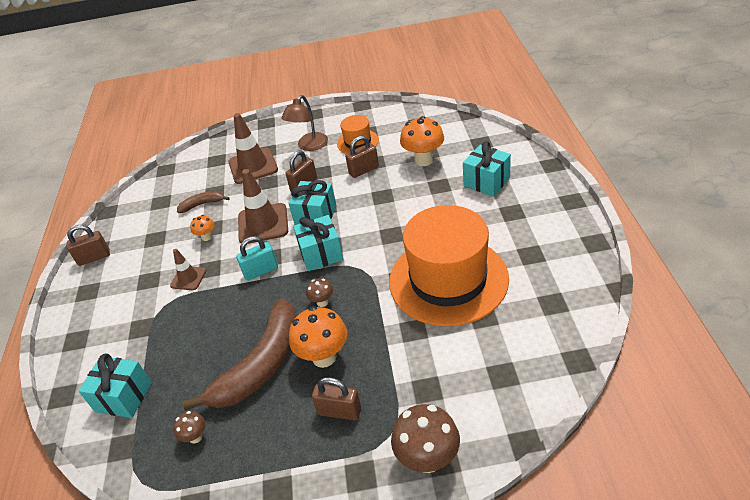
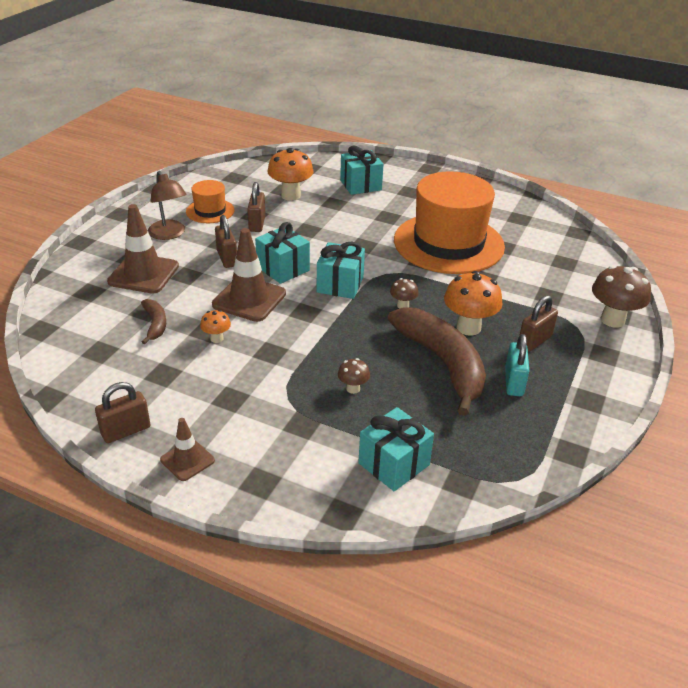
camera: 65 degrees left, 5 degrees down
brown padlock [67,225,110,266] -> brown padlock turned 45 degrees clockwise [95,382,151,443]
brown traffic cone [170,249,206,290] -> brown traffic cone moved to [160,418,215,481]
brown mushroom [173,411,206,444] -> brown mushroom moved to [338,358,370,394]
brown banana [177,191,230,213] -> brown banana turned 150 degrees clockwise [141,299,166,344]
turquoise padlock [236,236,278,281] -> turquoise padlock moved to [505,334,529,396]

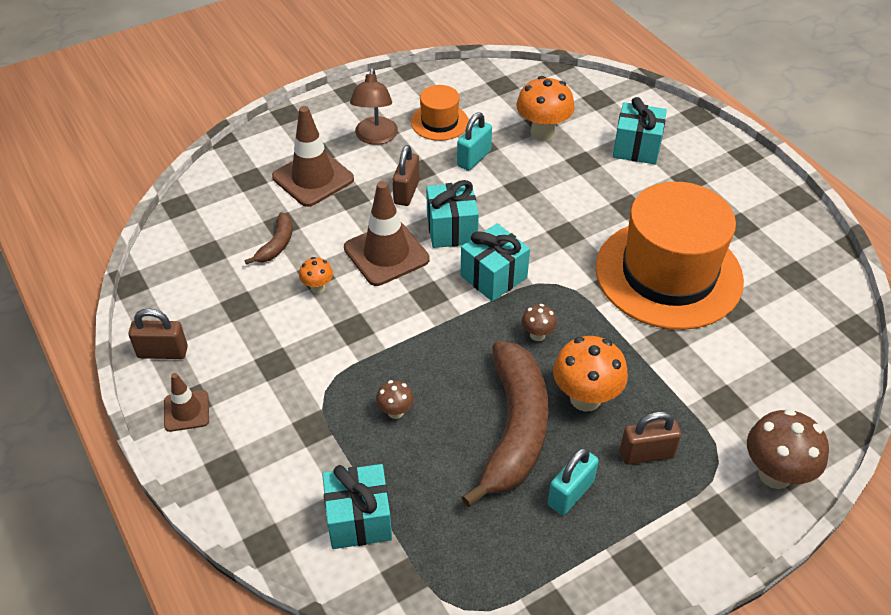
camera: 35 degrees right, 10 degrees up
brown padlock [247,182,265,232] -> turquoise padlock [457,112,492,171]

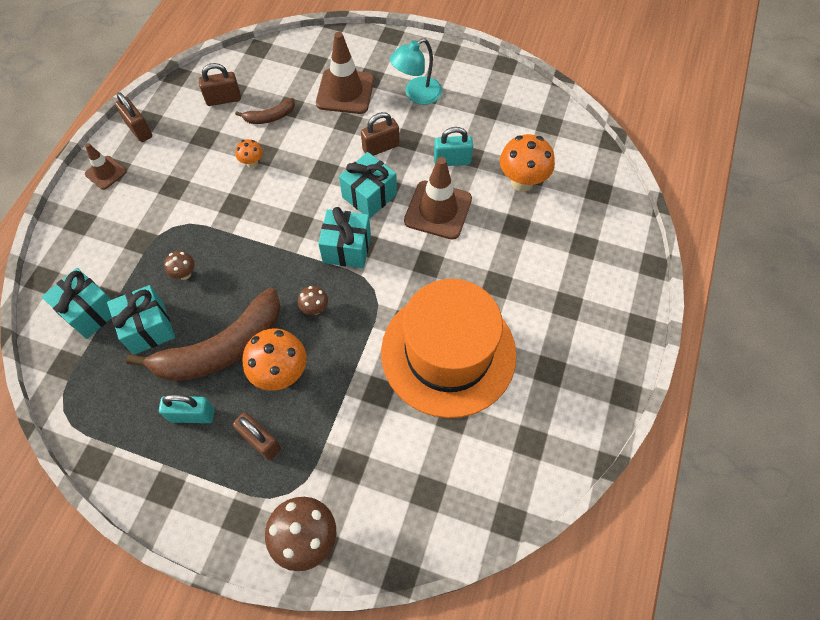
camera: 50 degrees right, 15 degrees up
brown traffic cone [344,181,430,286] -> brown traffic cone moved to [404,157,472,239]
brown lamp [350,68,398,145] -> turquoise lamp [390,38,442,105]
orange hat [411,85,469,141] -> none
turquoise gift [613,97,667,165] -> turquoise gift moved to [107,285,175,355]
none -> brown padlock [199,63,241,106]

